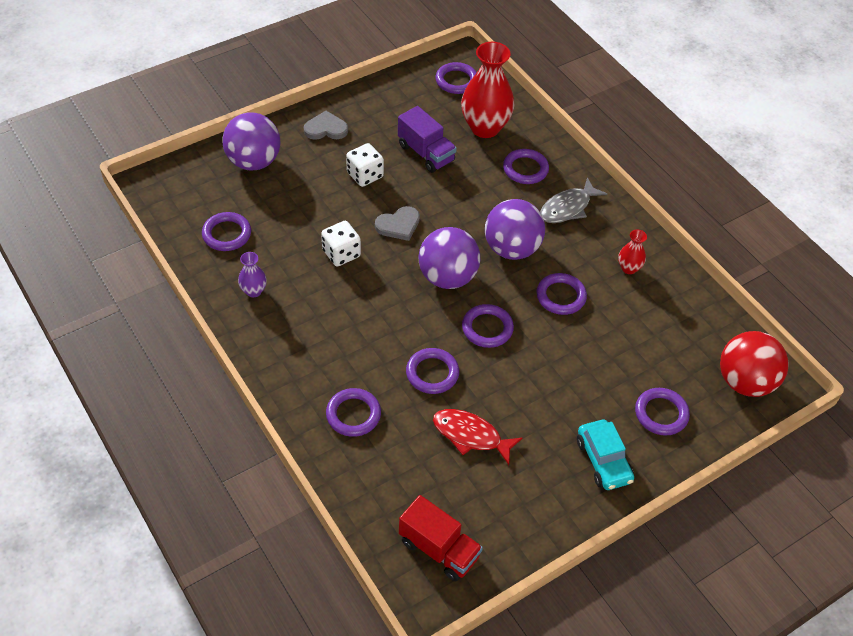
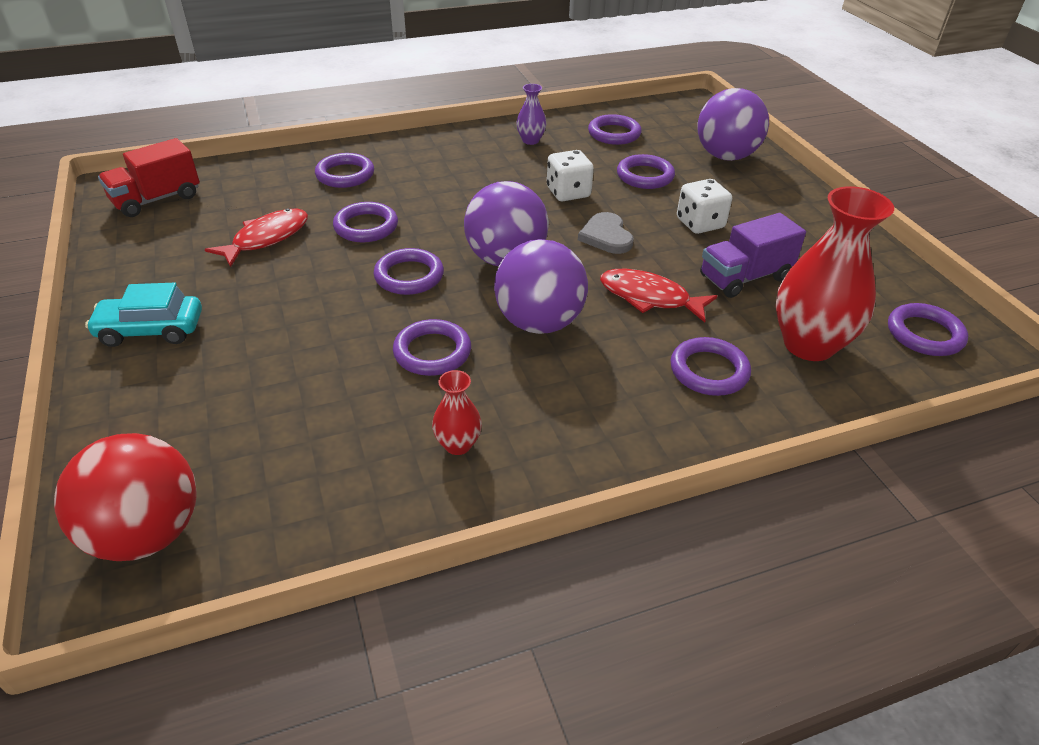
camera: 105 degrees right, 10 degrees down
grey heart [304,111,348,140] -> none
grey fish [540,177,607,223] -> none
purple ring [635,388,690,436] -> purple ring moved to [617,154,675,189]
none -> red fish [600,269,717,323]

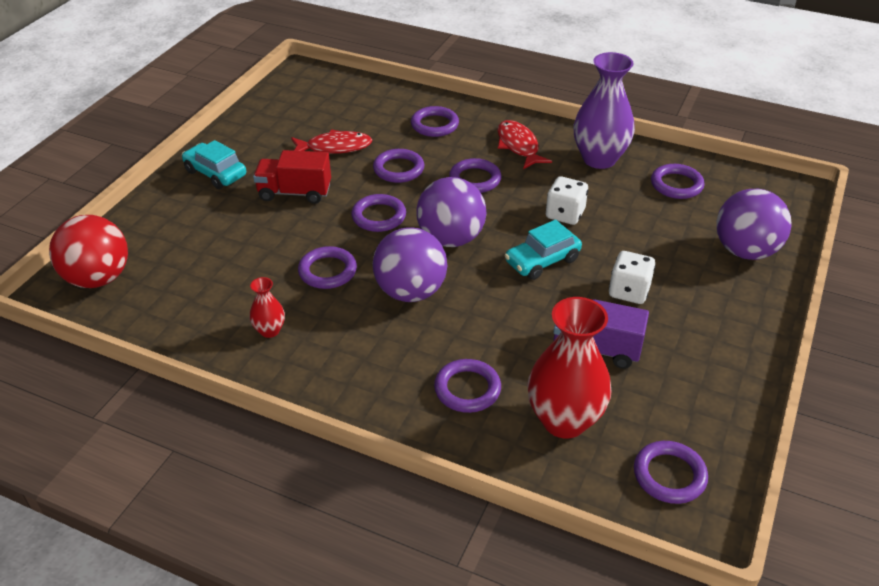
camera: 45 degrees right, 0 degrees up
red truck [98,138,200,217] -> red truck moved to [253,150,331,204]
purple vase [516,84,546,145] -> purple vase [573,52,635,169], size x2.12
grey heart [578,212,634,254] -> turquoise car [504,220,582,280]
red fish [600,269,717,323] -> red fish moved to [497,120,552,169]
purple ring [617,154,675,189] -> purple ring moved to [449,158,501,193]

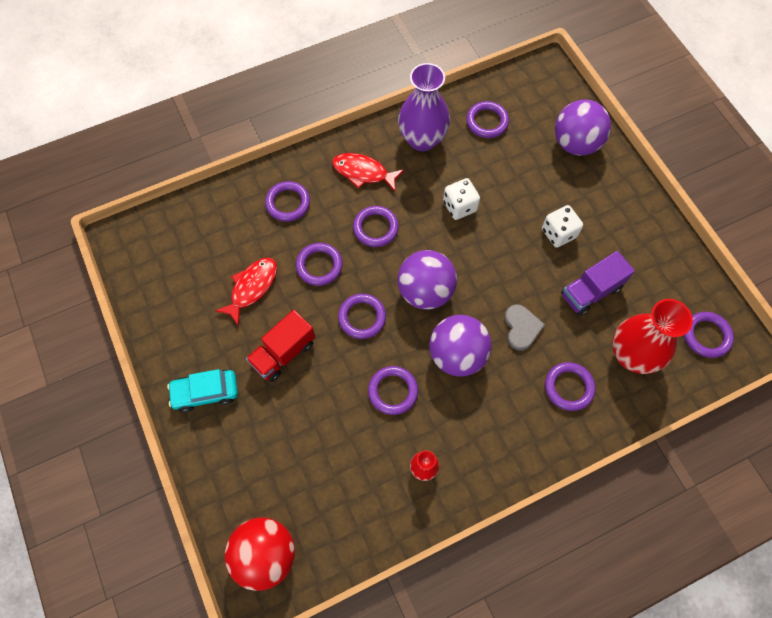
camera: 50 degrees left, 25 degrees up
turquoise car [504,220,582,280] -> none
none -> grey heart [504,304,545,351]

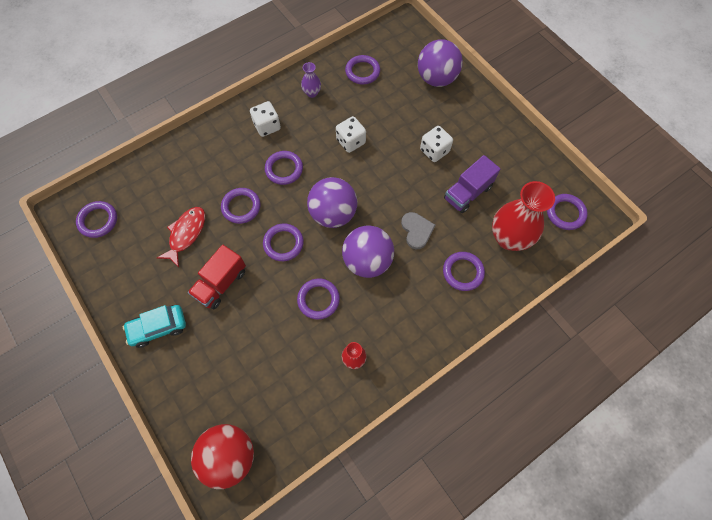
camera: 10 degrees left, 0 degrees up
purple ring [265,181,310,222] -> purple ring moved to [76,201,117,238]
red fish [332,153,404,192] -> white dice [250,101,281,137]
purple vase [398,63,450,151] -> purple vase [301,62,321,98], size x0.47

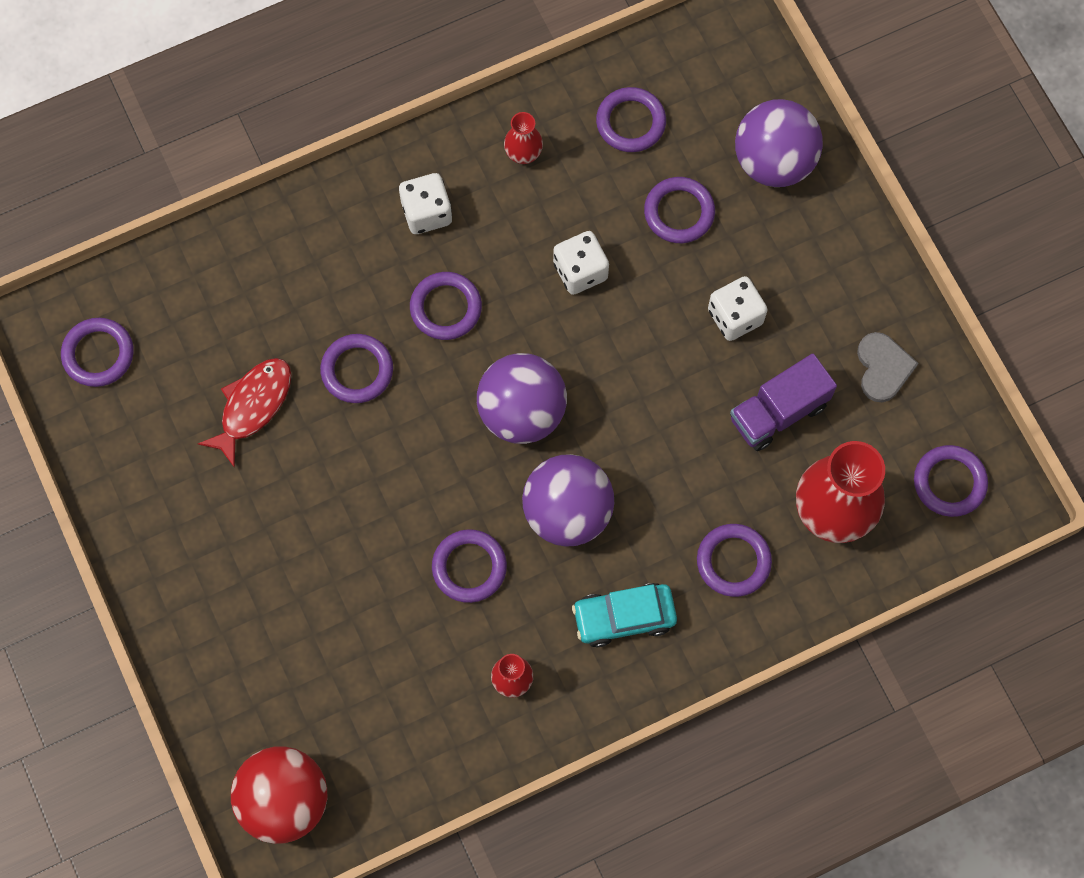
camera: 10 degrees right, 5 degrees up
turquoise car [123,305,186,348] -> turquoise car moved to [572,583,677,647]
red truck [188,245,246,309] -> none
purple ring [263,223,304,261] -> purple ring moved to [644,177,715,243]
purple vase [301,62,321,98] -> red vase [504,112,543,164]
grey heart [401,212,435,249] -> grey heart moved to [857,332,919,402]

